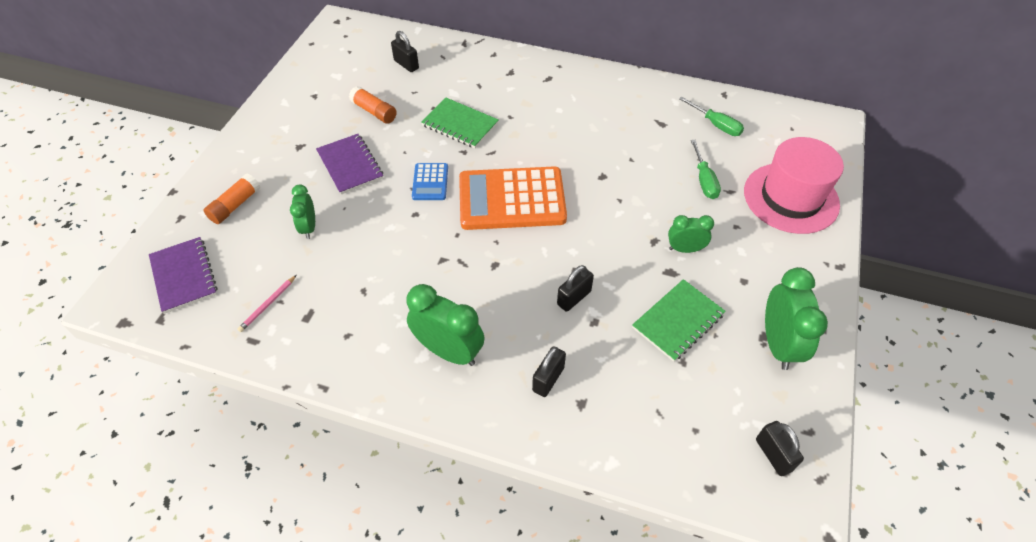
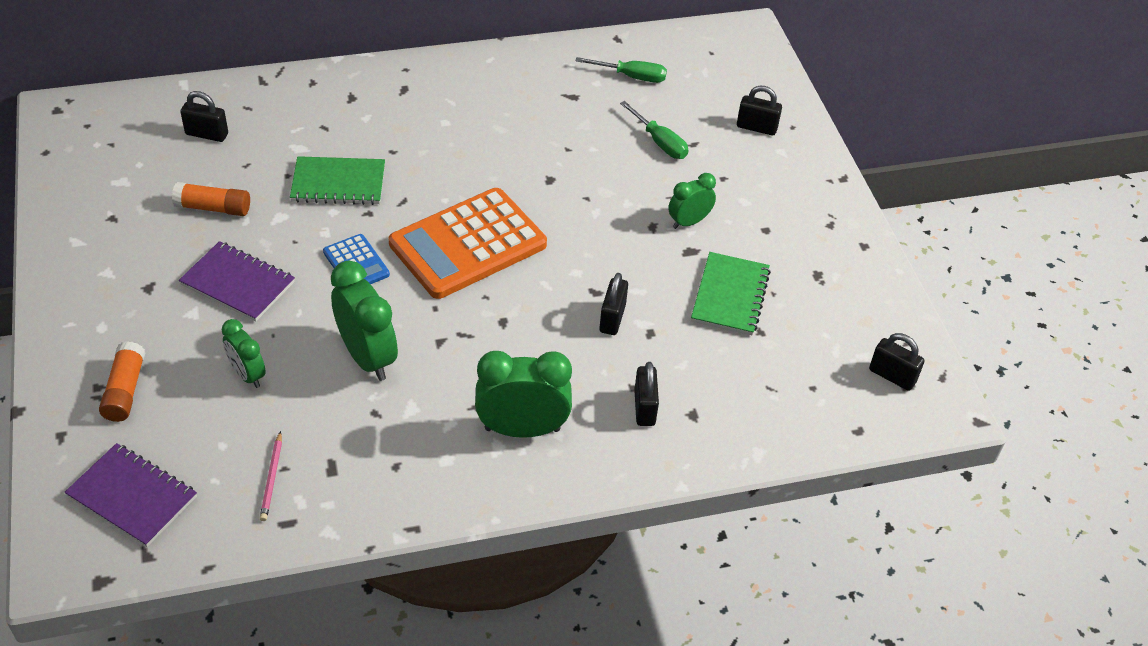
camera: 35 degrees left, 5 degrees down
pink hat [744,137,844,234] -> black padlock [737,86,782,135]
green clock [765,267,828,370] -> green clock moved to [331,261,398,381]

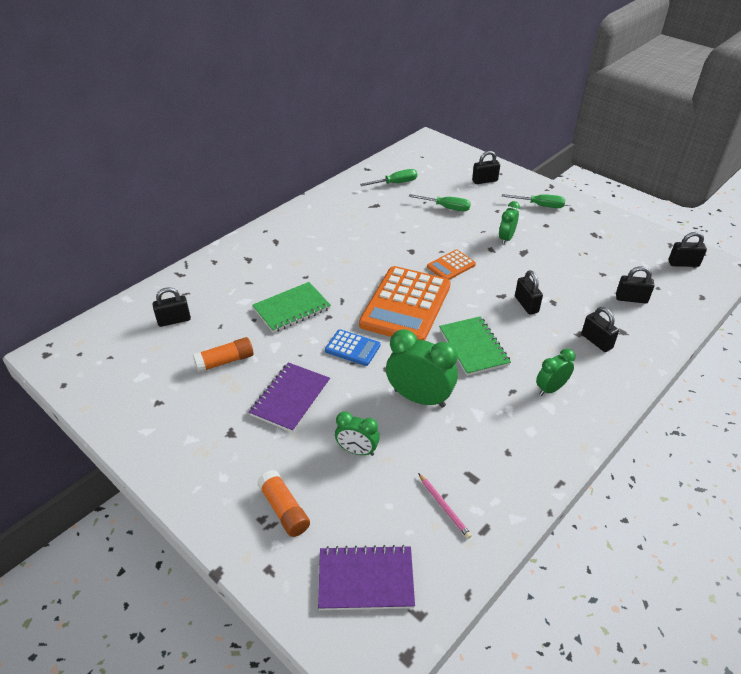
camera: 30 degrees left, 5 degrees down
purple notebook [179,241,295,322] -> purple notebook turned 60 degrees counterclockwise [249,362,330,433]
green clock [475,351,572,438] -> green clock [536,349,575,396], size x0.59
green notebook [691,252,771,335] -> green notebook moved to [439,316,511,376]
none -> orange calculator [427,250,476,280]
none -> green screwdriver [502,194,565,208]
none -> black padlock [616,266,654,304]

